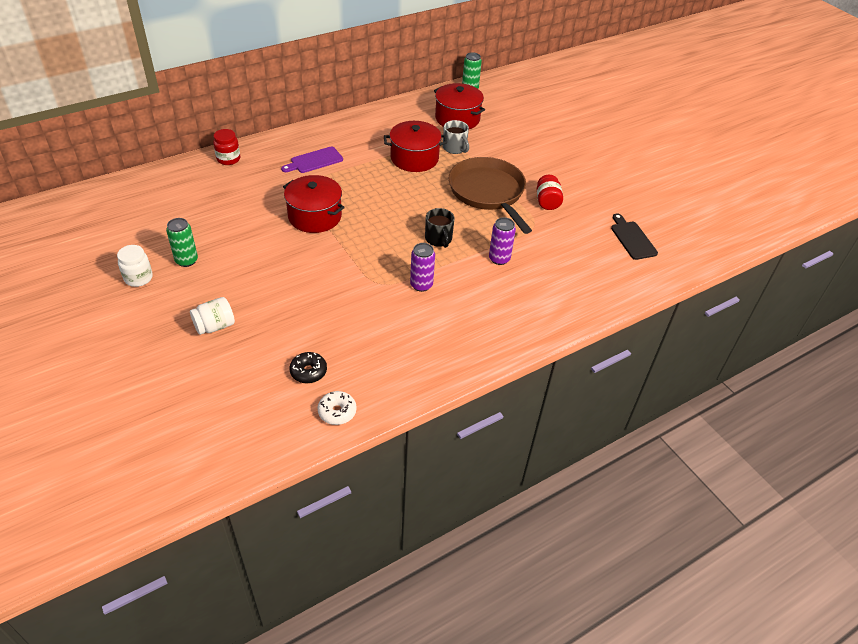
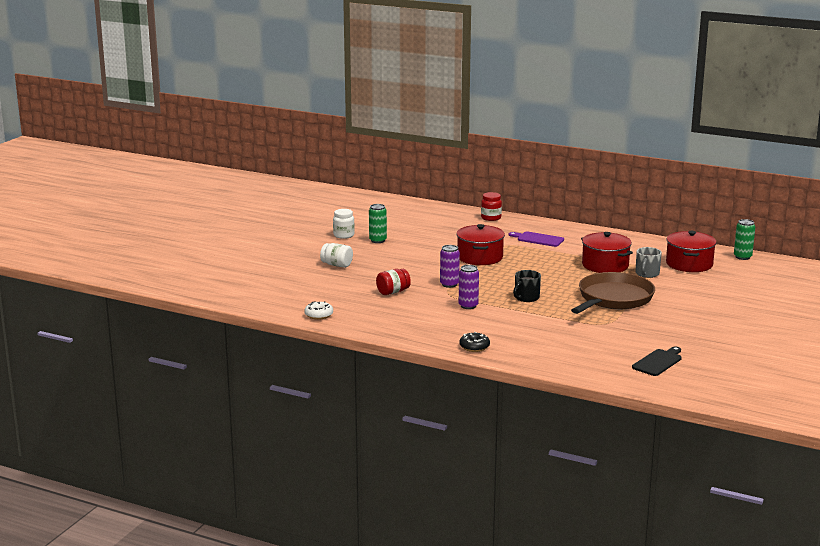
camera: 60 degrees right, 25 degrees down
black donut [290,352,327,384] -> black donut moved to [459,332,490,352]
purple can [489,217,516,265] -> purple can moved to [440,245,460,288]
red jar [537,175,563,210] -> red jar moved to [376,269,411,295]

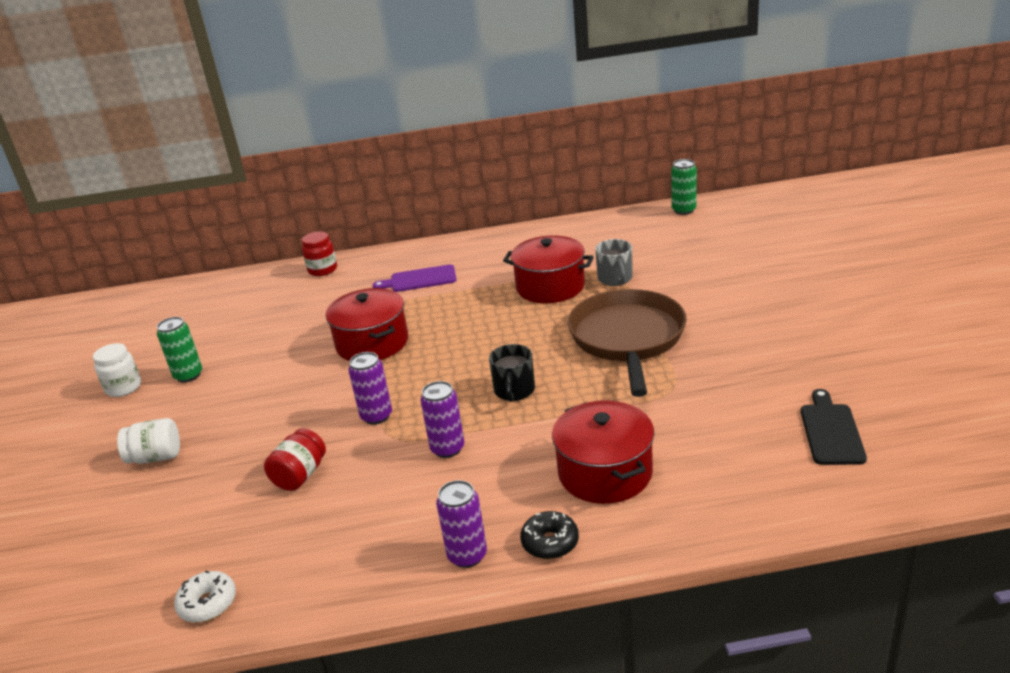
camera: 30 degrees left, 10 degrees up
red pot [666,231,717,272] -> red pot moved to [552,400,655,504]
none -> purple can [436,480,487,568]

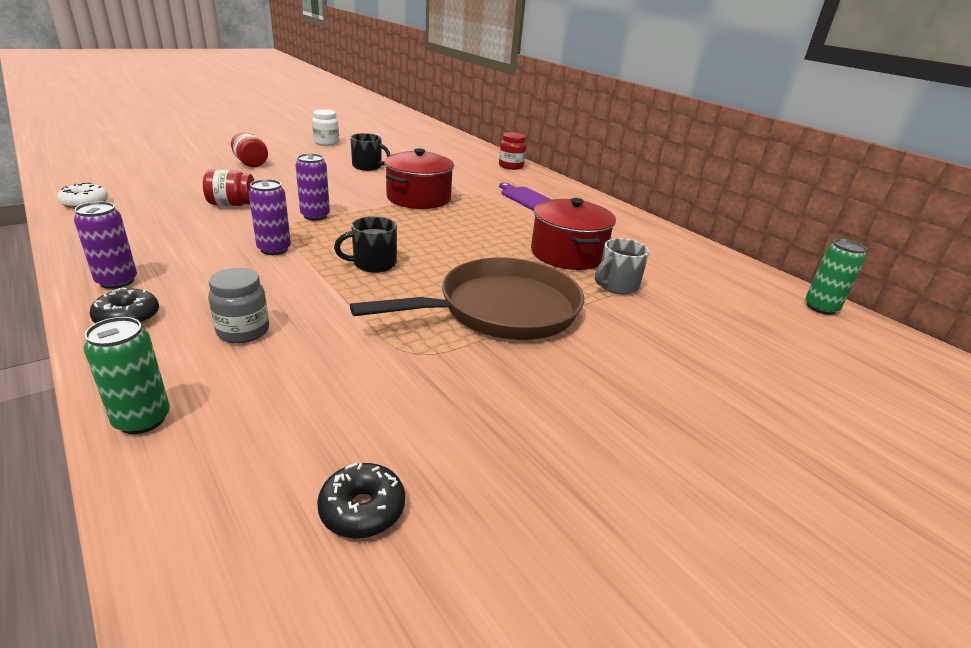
camera: 55 degrees right, 0 degrees up
white jar [117,418,180,464] -> red jar [231,132,268,167]
green can [157,317,202,383] -> green can moved to [83,317,170,434]
red pot [552,400,655,504] -> grey jar [208,268,269,343]
black cutting board [801,389,867,465] -> black donut [317,463,405,538]
none -> black mug [350,133,390,171]

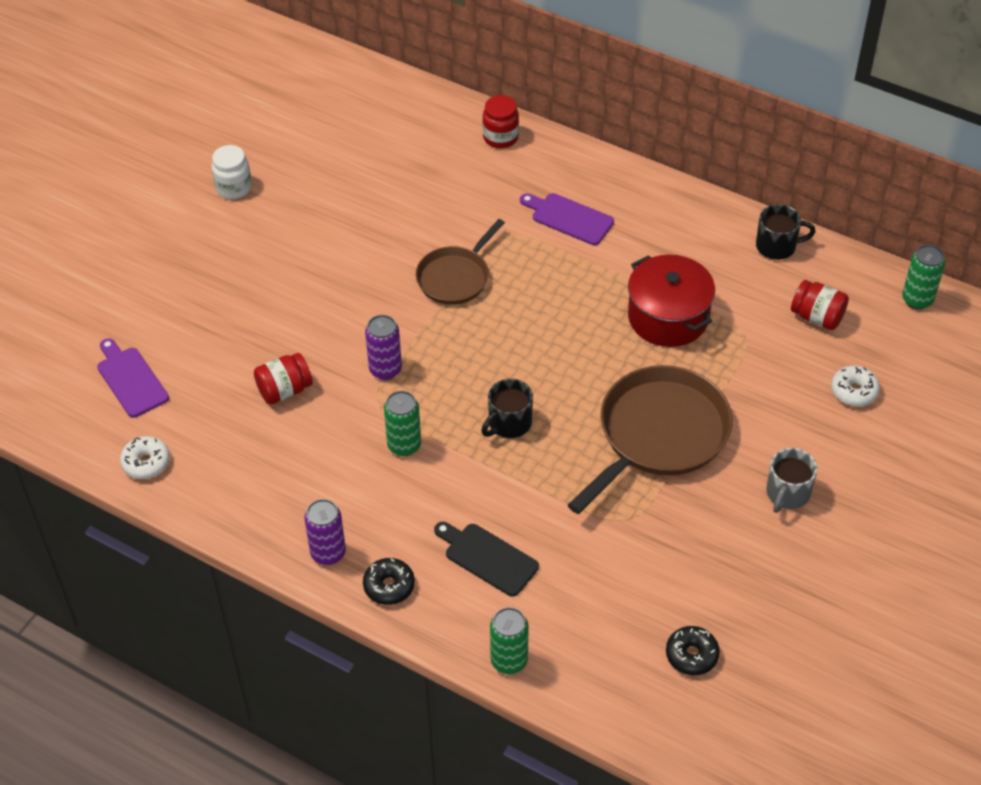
camera: 20 degrees left, 20 degrees up
grey jar [208,268,269,343] -> black cutting board [434,522,539,597]
red jar [231,132,268,167] -> red jar moved to [791,280,849,330]
purple can [249,179,291,255] -> green can [384,391,421,456]
black mug [350,133,390,171] -> black mug moved to [756,204,816,260]
red pot [384,148,454,209] -> brown pan [416,219,505,305]
grey mug [595,238,649,294] -> grey mug moved to [766,448,817,513]
none -> purple cutting board [97,338,169,418]
none -> white donut [831,366,880,407]

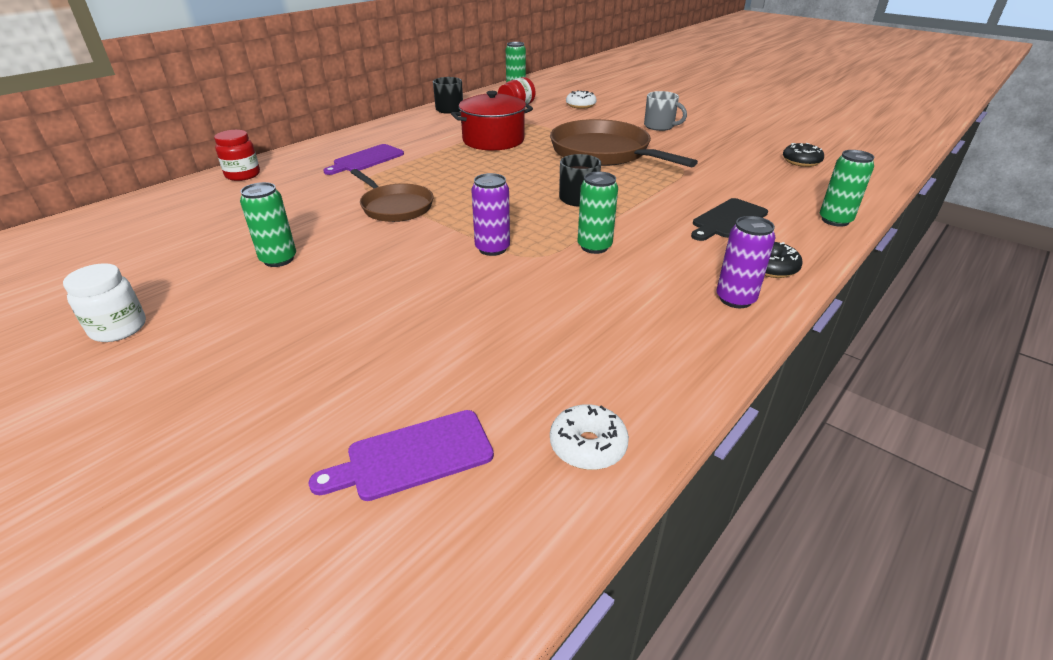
camera: 80 degrees left, 15 degrees down
red jar [254,353,313,405] -> none
none -> green can [240,182,296,267]

